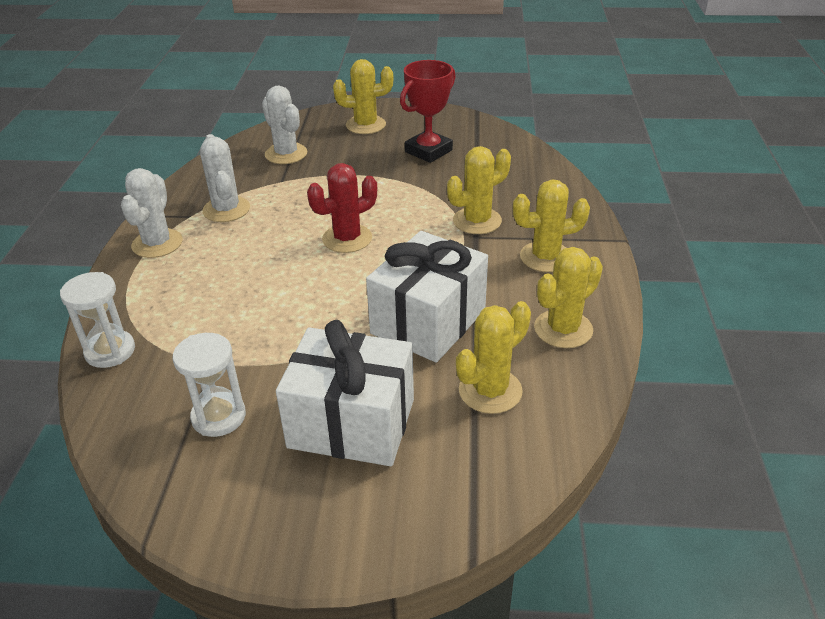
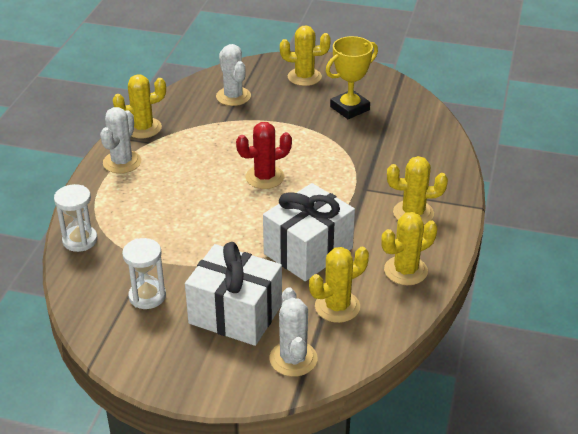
camera: 10 degrees right, 0 degrees up
white cactus [200,134,250,222] -> white cactus moved to [270,287,318,377]
red trophy [400,60,455,163] -> yellow trophy [326,36,378,119]
yellow cactus [447,146,511,234] -> yellow cactus moved to [113,75,166,138]

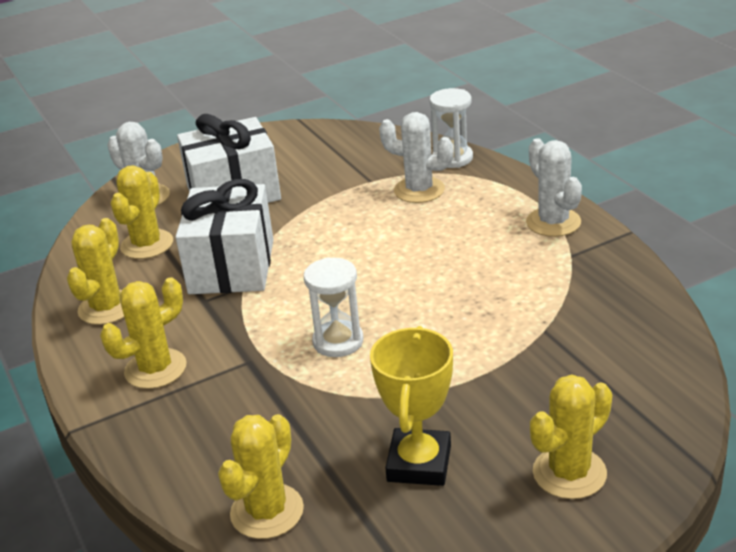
camera: 140 degrees right, 5 degrees down
yellow cactus [113,75,166,138] -> yellow cactus moved to [218,414,304,539]
white hourglass [122,238,166,309] -> white hourglass moved to [304,257,363,357]
white cactus [216,44,251,106] -> white cactus moved to [379,112,454,203]
red cactus [236,122,292,189] -> none

